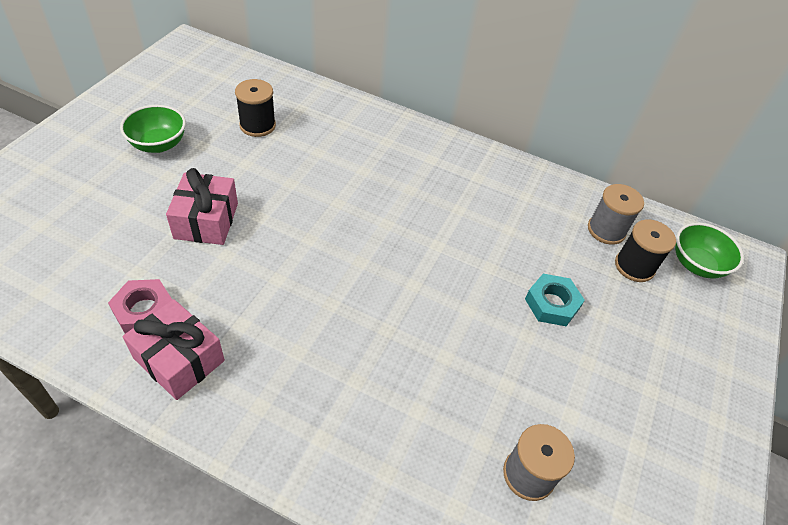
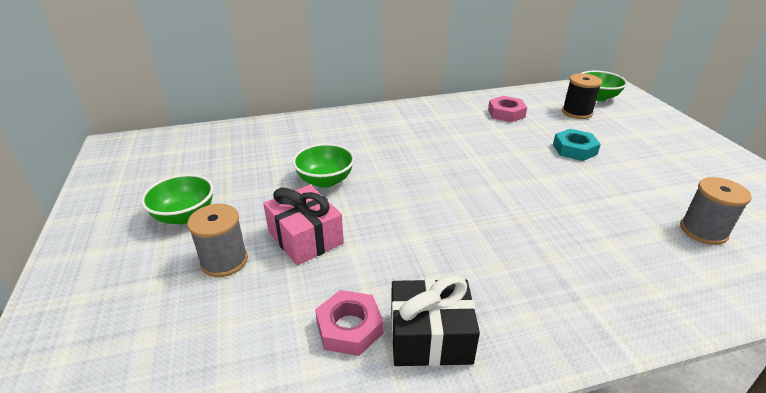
camera: 35 degrees left, 15 degrees down
pink gift [123,299,225,400] -> black gift [391,275,480,366]
black spool [235,79,276,137] -> none
grey spool [588,184,644,245] -> grey spool moved to [187,204,248,277]
none -> green bowl [292,143,355,188]
none -> pink nut [488,96,527,122]

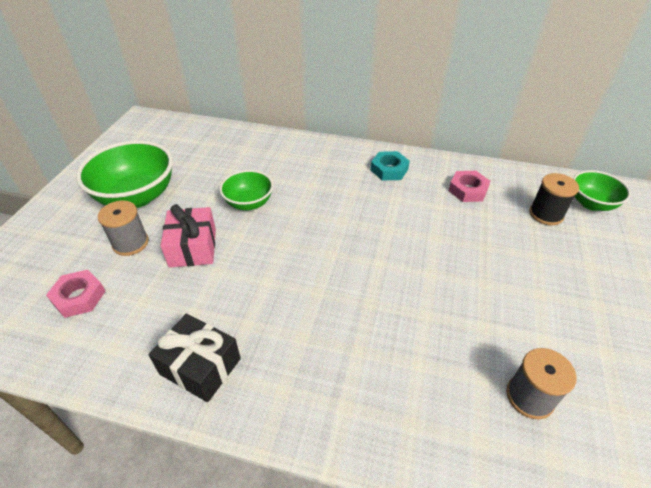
camera: 30 degrees right, 10 degrees up
green bowl [141,174,214,224] -> green bowl [76,140,173,208], size x1.71
pink nut [315,290,383,356] -> pink nut moved to [46,270,106,318]
turquoise nut [553,129,601,161] -> turquoise nut moved to [371,151,410,180]

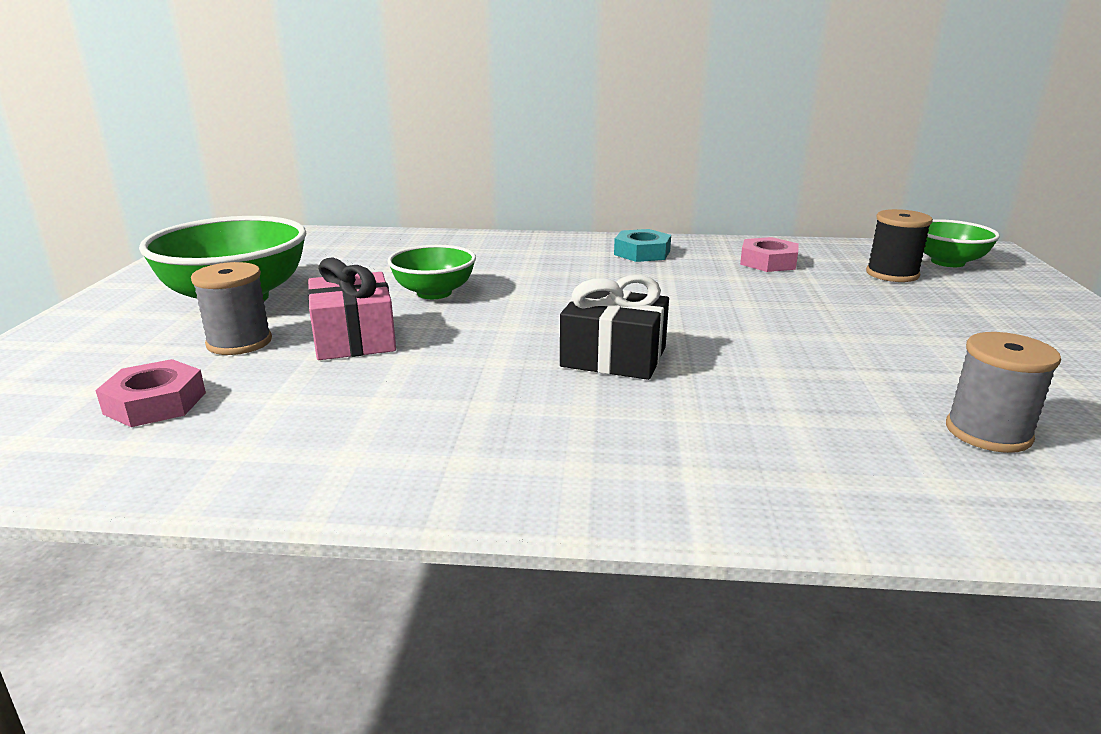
camera: 10 degrees left, 20 degrees down
black gift [149,314,241,402] -> black gift moved to [560,275,669,380]

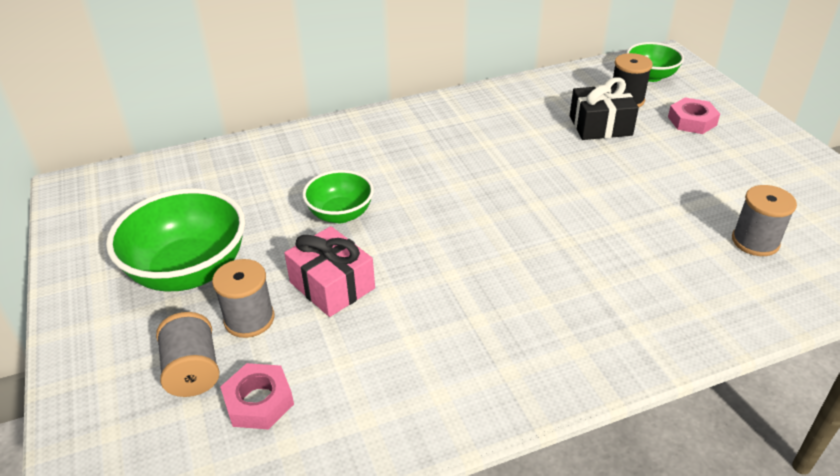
camera: 25 degrees left, 15 degrees up
black gift [560,275,669,380] -> black gift moved to [570,77,639,140]
turquoise nut [614,229,671,262] -> none
pink nut [740,237,799,272] -> pink nut moved to [668,98,720,134]
none -> grey spool [156,312,220,397]

